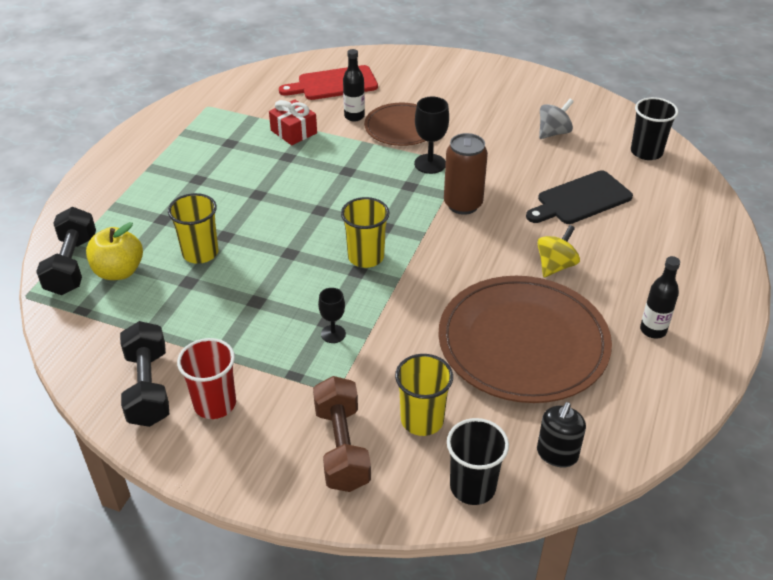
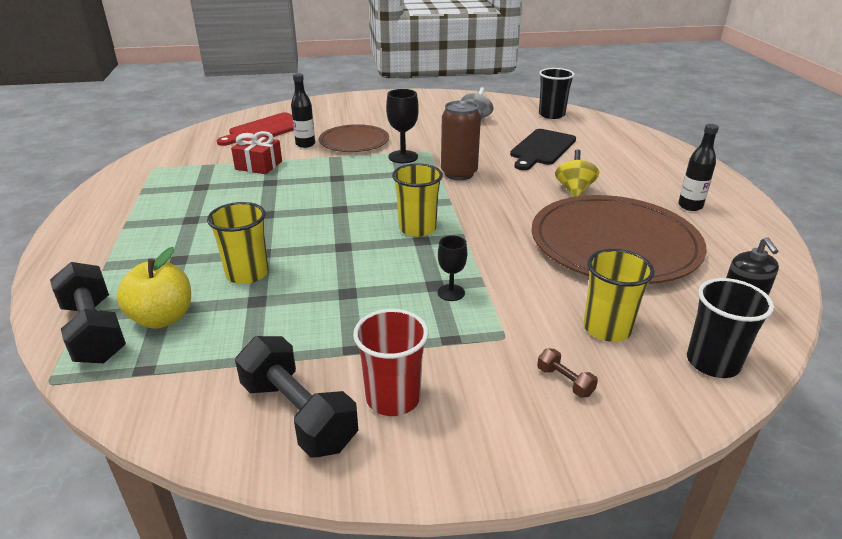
camera: 30 degrees left, 10 degrees down
brown dumbbell [313,376,371,492] -> brown dumbbell [537,349,598,398], size x0.44

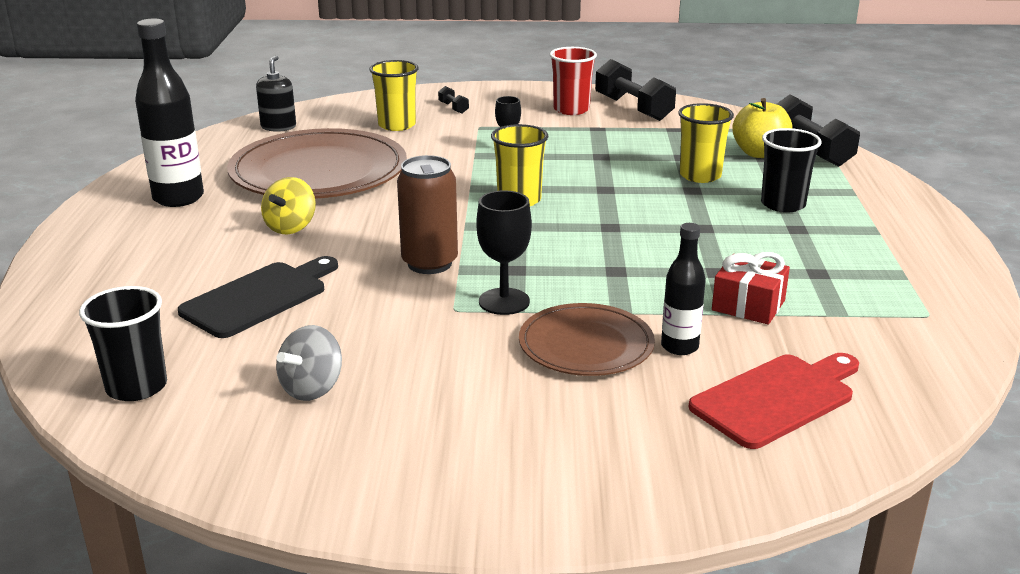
camera: 170 degrees left, 5 degrees down
brown dumbbell [537,349,598,398] -> black dumbbell [438,86,469,114]
black bottle [678,124,719,211] -> black bottle [135,18,204,207], size x1.71
black cup [687,278,774,378] -> black cup moved to [761,128,822,213]

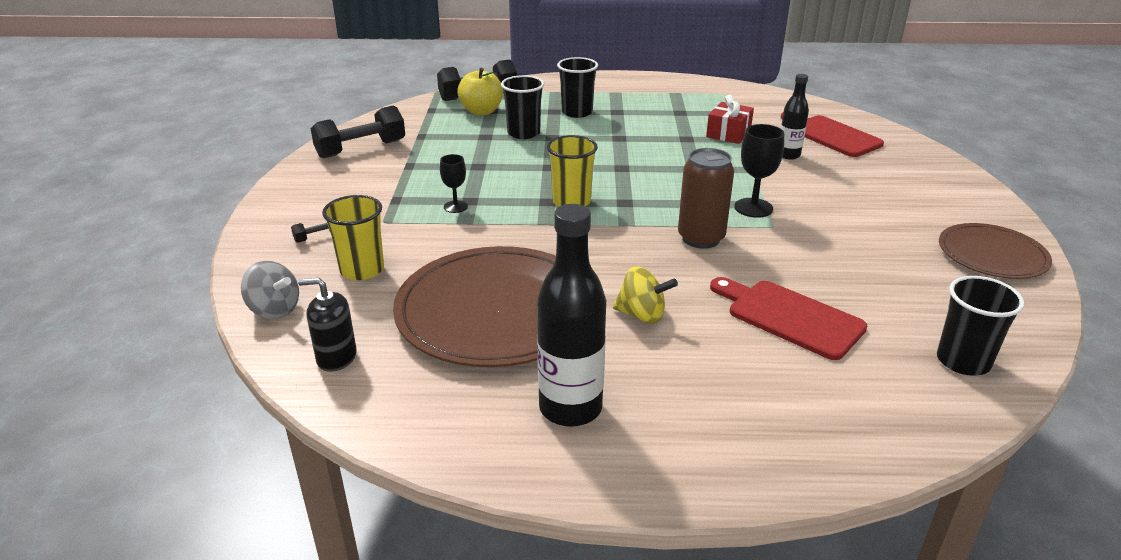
camera: 90 degrees left, 5 degrees up
black cutting board [178,256,338,338] -> red cutting board [710,277,867,360]
grey spinning top [276,325,342,401] -> grey spinning top moved to [241,261,299,319]
brown plate [519,303,655,376] -> brown plate moved to [939,223,1052,279]
red cup [550,47,597,115] -> none
yellow cup [678,103,734,183] -> black cup [501,75,544,139]

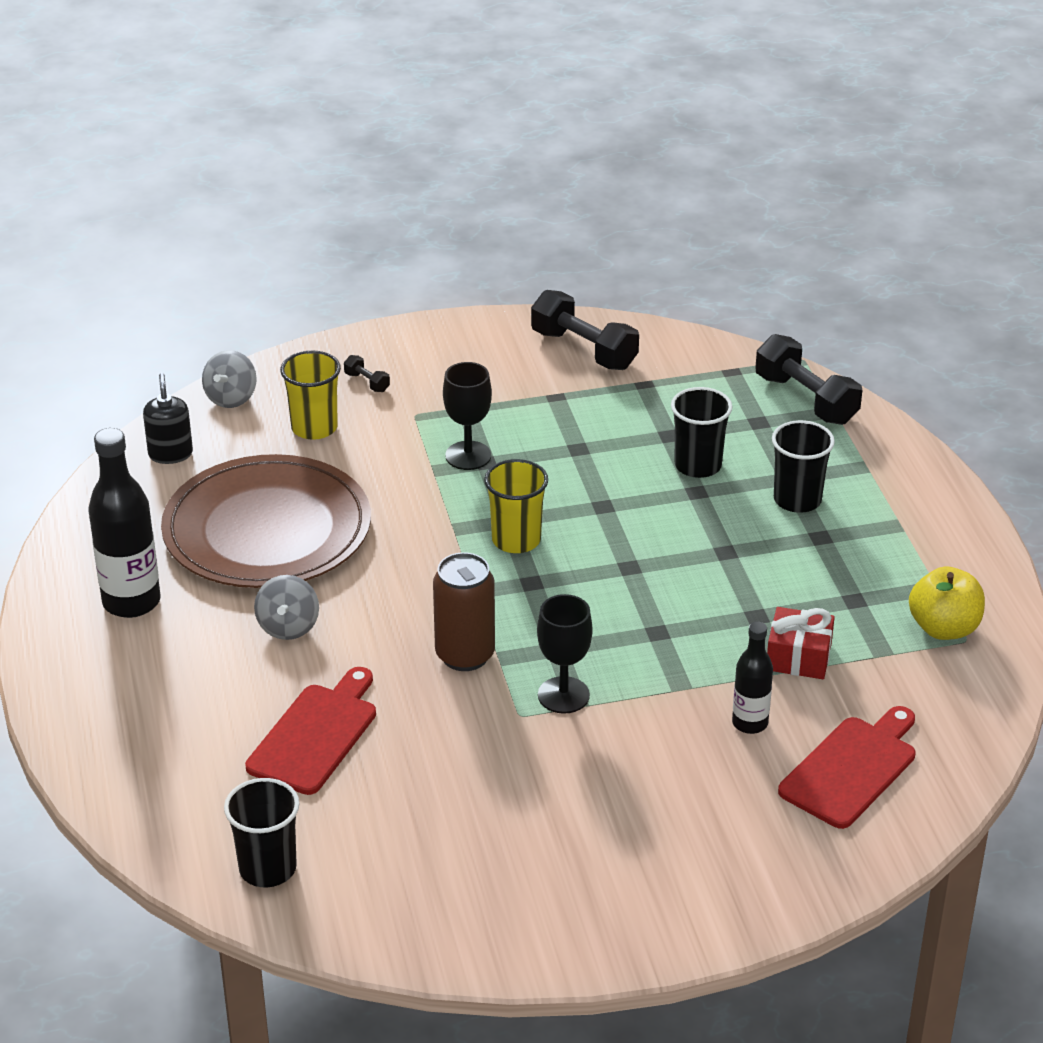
camera: 75 degrees right, 5 degrees up
black goblet [440,154,468,213] -> black goblet [443,362,492,470], size x1.57
yellow apple [457,68,503,115] -> yellow apple moved to [909,566,985,640]
yellow spinning top [613,266,678,324] -> grey spinning top [254,575,319,640]
brown plate [939,223,1052,279] -> none

